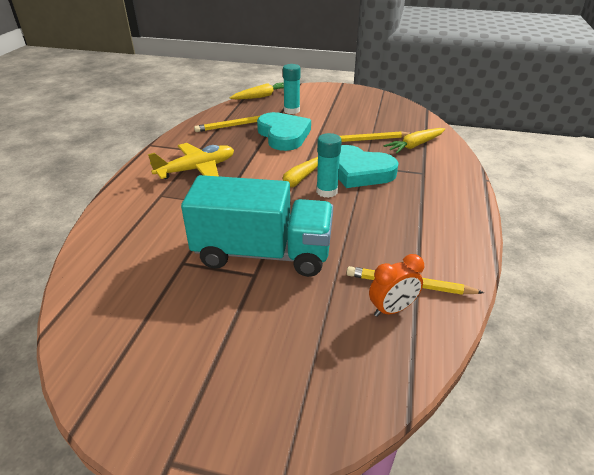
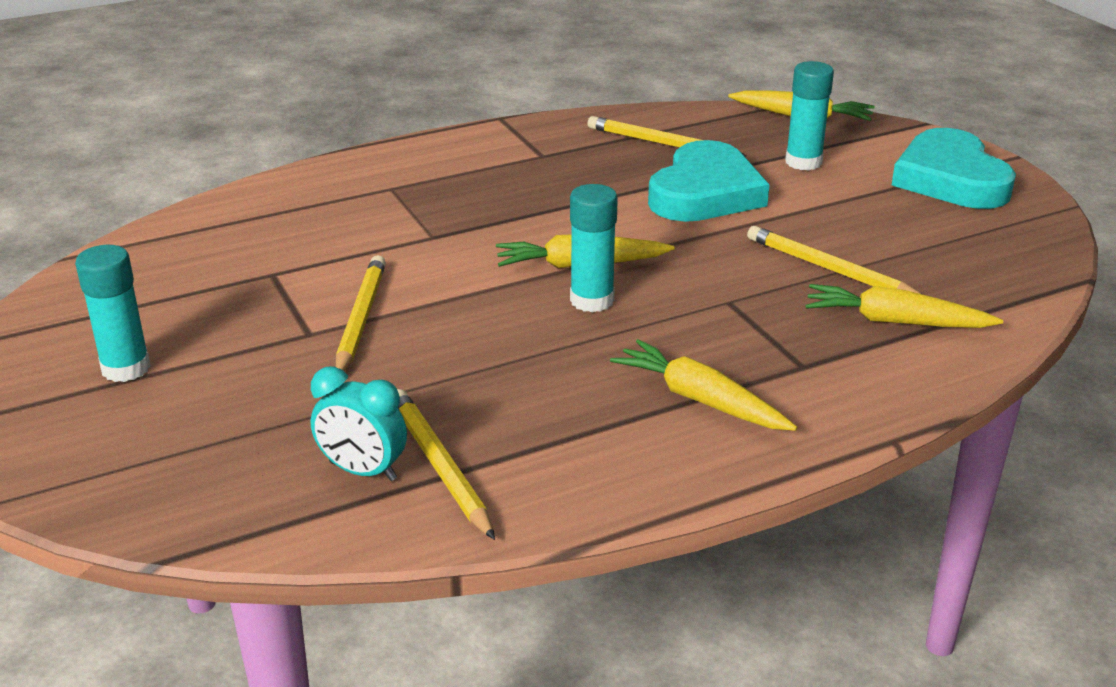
camera: 50 degrees right, 5 degrees down
yellow plane [148,143,234,179] -> none
turquoise truck [181,175,333,277] -> yellow pencil [336,255,386,371]
turquoise heart [338,145,399,188] -> turquoise heart moved to [892,128,1016,209]
orange clock [369,254,424,317] -> turquoise clock [311,367,407,481]
none -> turquoise glue stick [75,245,151,382]
none -> yellow carrot [610,339,797,431]

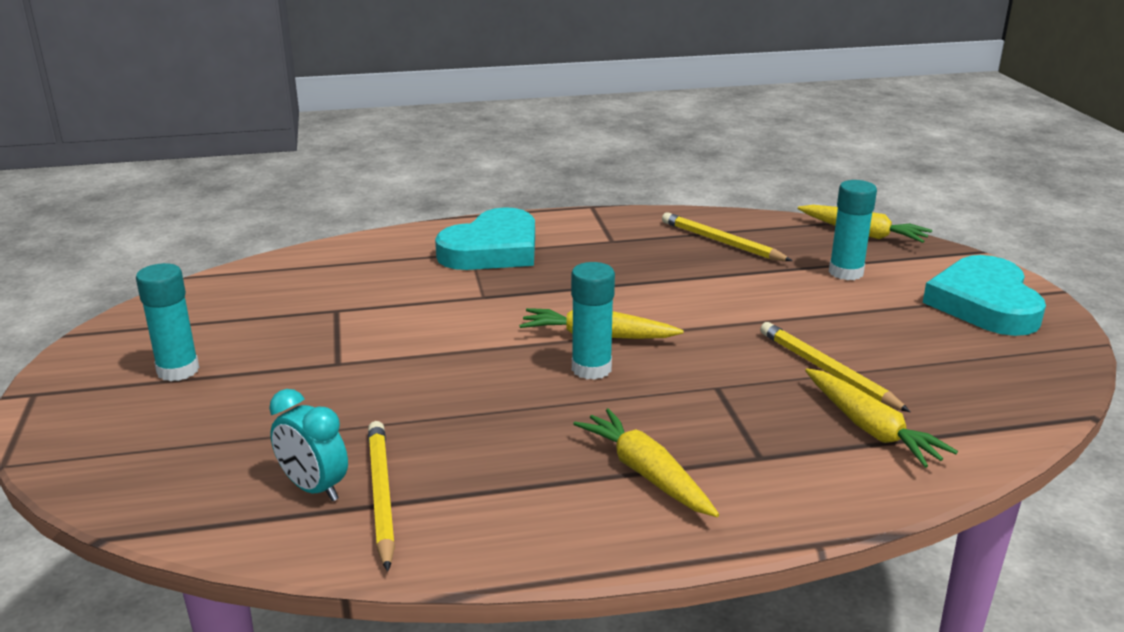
camera: 15 degrees right, 5 degrees down
yellow pencil [336,255,386,371] -> none
turquoise heart [648,140,770,222] -> turquoise heart moved to [435,207,535,270]
yellow carrot [805,284,1003,328] -> yellow carrot turned 150 degrees counterclockwise [805,368,958,468]

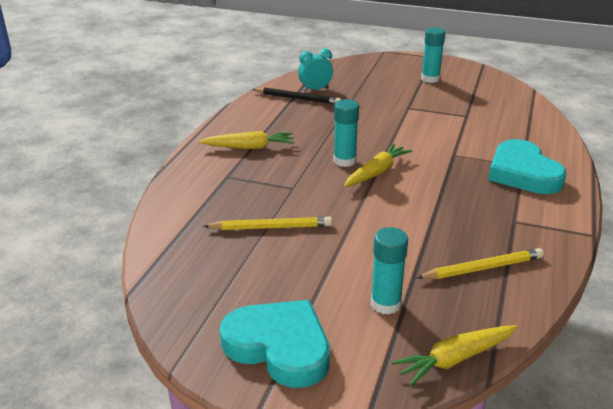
camera: 120 degrees right, 5 degrees up
yellow pencil [368,421,395,572] -> black pencil [252,88,341,105]
yellow carrot [805,368,958,468] -> none

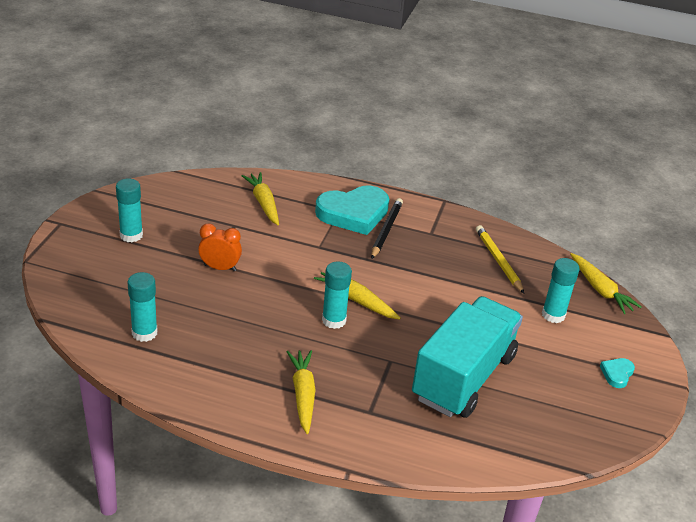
camera: 95 degrees left, 5 degrees up
yellow pencil [204,217,332,230] -> turquoise truck [412,296,523,418]
turquoise heart [220,300,330,388] -> turquoise heart [600,358,635,388], size x0.44
black pencil [252,88,341,105] -> black pencil moved to [371,198,403,259]
turquoise clock [298,48,333,92] -> turquoise glue stick [127,272,158,342]
none -> orange clock [198,223,242,271]
none -> yellow carrot [241,172,279,225]

